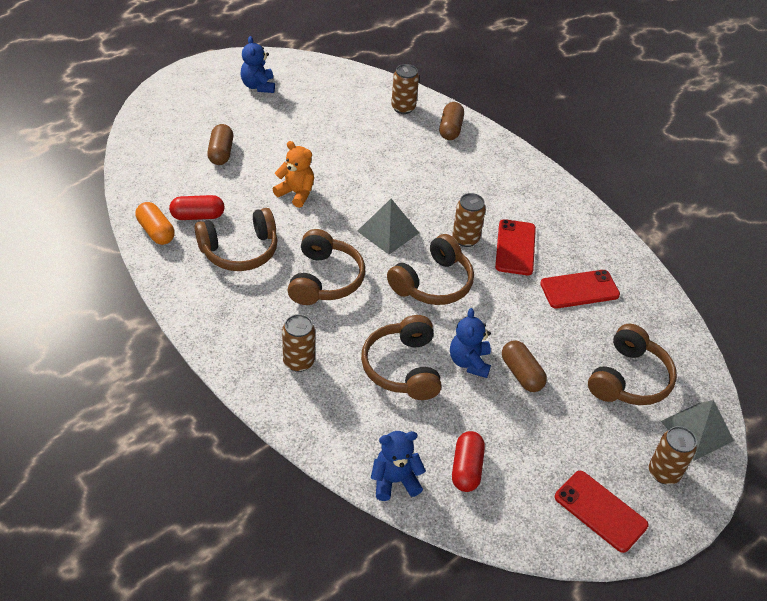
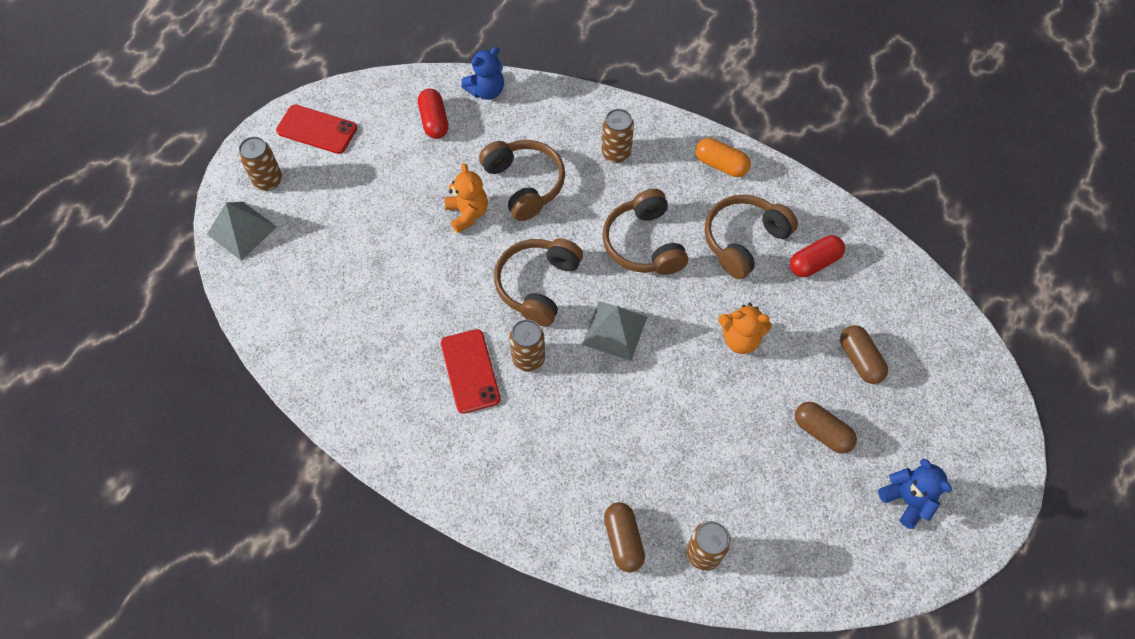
camera: 160 degrees right, 15 degrees up
orange capsule [136,202,175,245] -> orange capsule moved to [696,138,751,177]
blue teddy bear [450,308,491,378] -> orange teddy bear [445,163,488,233]
brown capsule [502,341,547,392] -> brown capsule moved to [795,402,857,454]
red phone [540,270,620,309] -> none
brown headphones [588,324,677,405] -> none

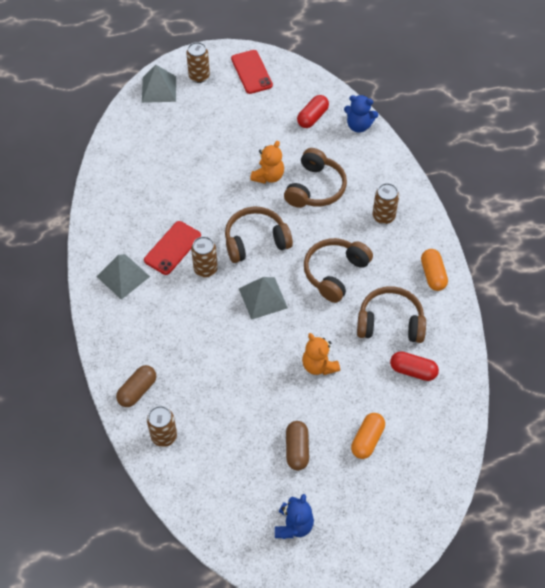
camera: 50 degrees right, 5 degrees down
brown capsule [840,325,888,384] -> orange capsule [351,413,385,459]
none -> grey pyramid [97,254,150,300]

